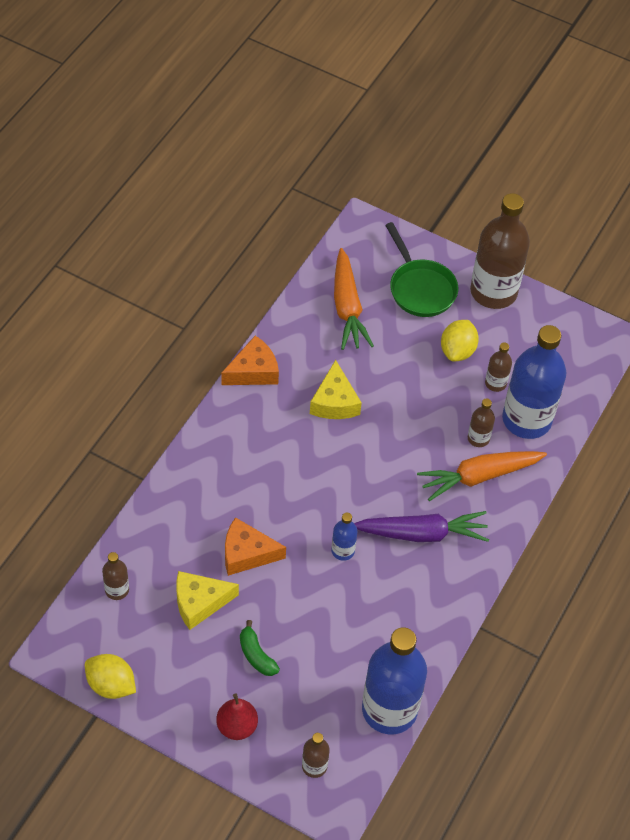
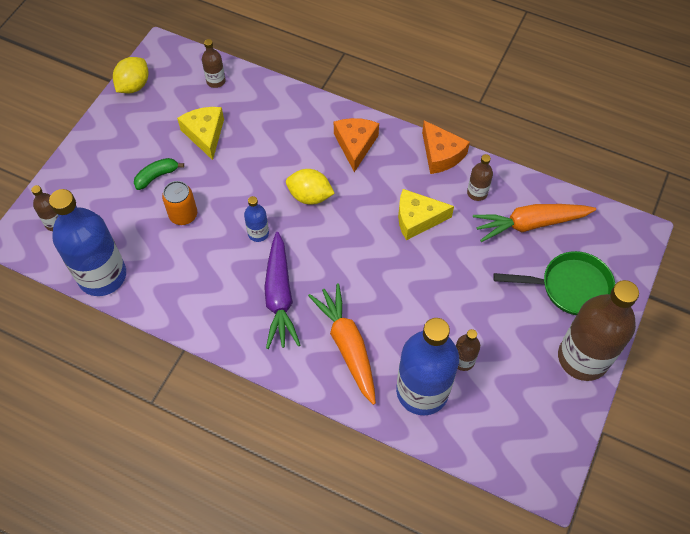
camera: 90 degrees right, 5 degrees up
red pear [216,693,258,740] -> none
orange cheese [225,517,286,576] -> orange cheese moved to [334,118,379,172]
green pan [385,222,458,317] -> green pan turned 150 degrees counterclockwise [493,251,615,315]
yellow lemon [441,320,479,361] -> yellow lemon moved to [286,169,335,205]
brown bottle [468,398,495,447] -> brown bottle moved to [467,154,493,201]
none -> orange can [162,181,197,225]

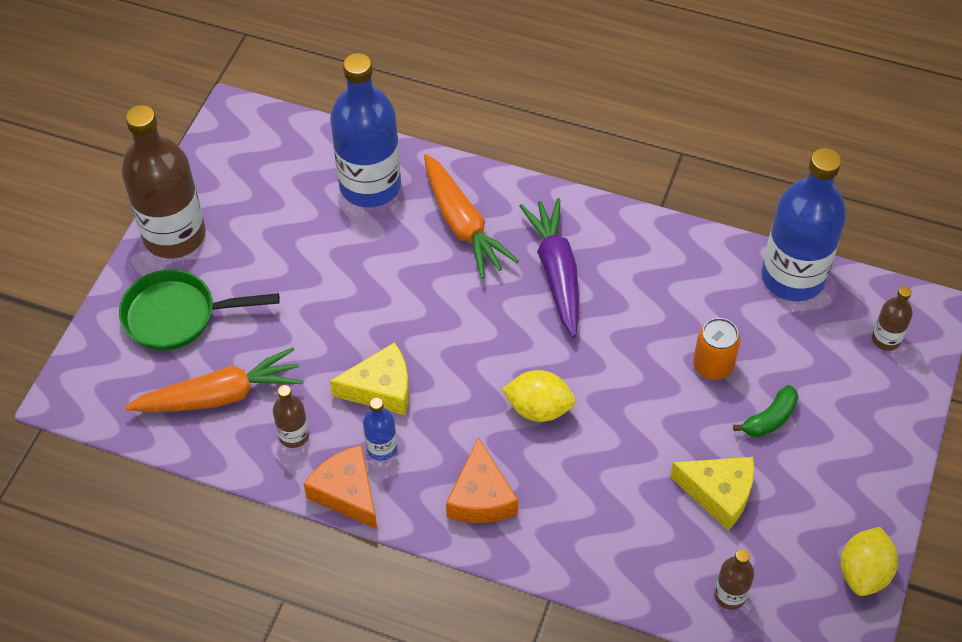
camera: 175 degrees right, 5 degrees down
yellow cheese [177,107,224,160] -> yellow cheese turned 45 degrees counterclockwise [670,457,754,530]
blue bottle [244,196,269,242] -> blue bottle moved to [363,397,397,460]
brown bottle [456,329,480,371] -> none

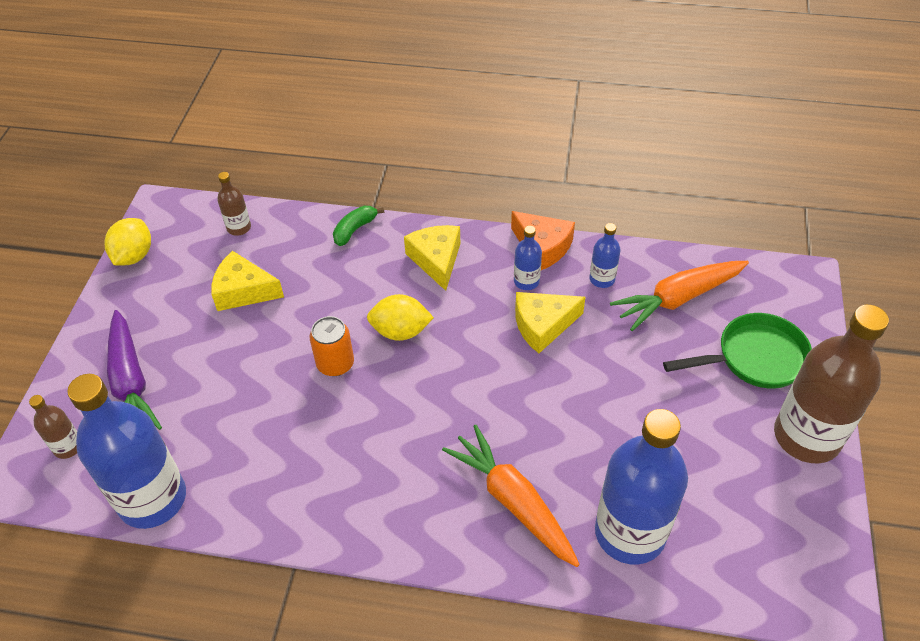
camera: 170 degrees right, 5 degrees down
brown bottle [273,385,309,448] -> blue bottle [589,223,621,288]
orange cheese [446,437,518,523] -> yellow cheese [404,225,460,291]
purple carrot [519,198,579,337] -> purple carrot moved to [107,310,162,430]
orange can [693,318,741,380] -> orange can moved to [309,316,354,376]
green banana [733,385,798,437] -> green banana moved to [333,206,384,246]

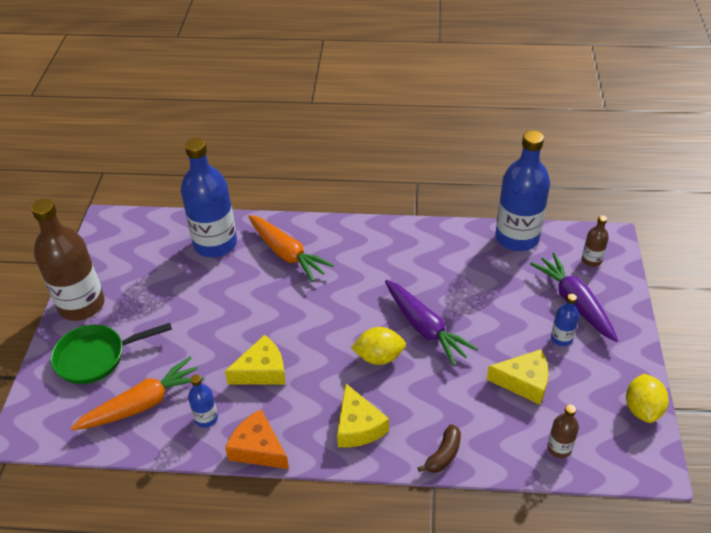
camera: 175 degrees right, 5 degrees down
orange can [309,316,354,376] -> purple carrot [385,280,478,366]
green banana [333,206,384,246] -> brown banana [417,424,461,473]
blue bottle [514,226,542,290] -> blue bottle moved to [551,294,579,346]

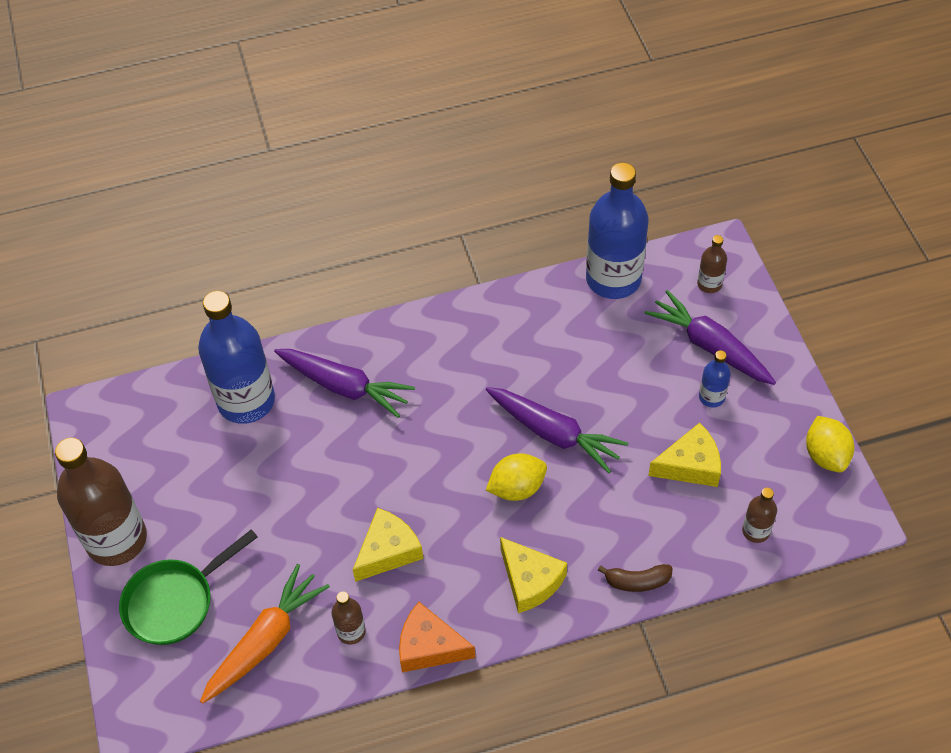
camera: 20 degrees left, 10 degrees up
blue bottle [188,375,218,428] -> brown bottle [332,591,366,645]
orange carrot [248,215,334,282] -> purple carrot [274,349,415,418]
brown banana [417,424,461,473] -> brown banana turned 75 degrees clockwise [598,564,673,592]

